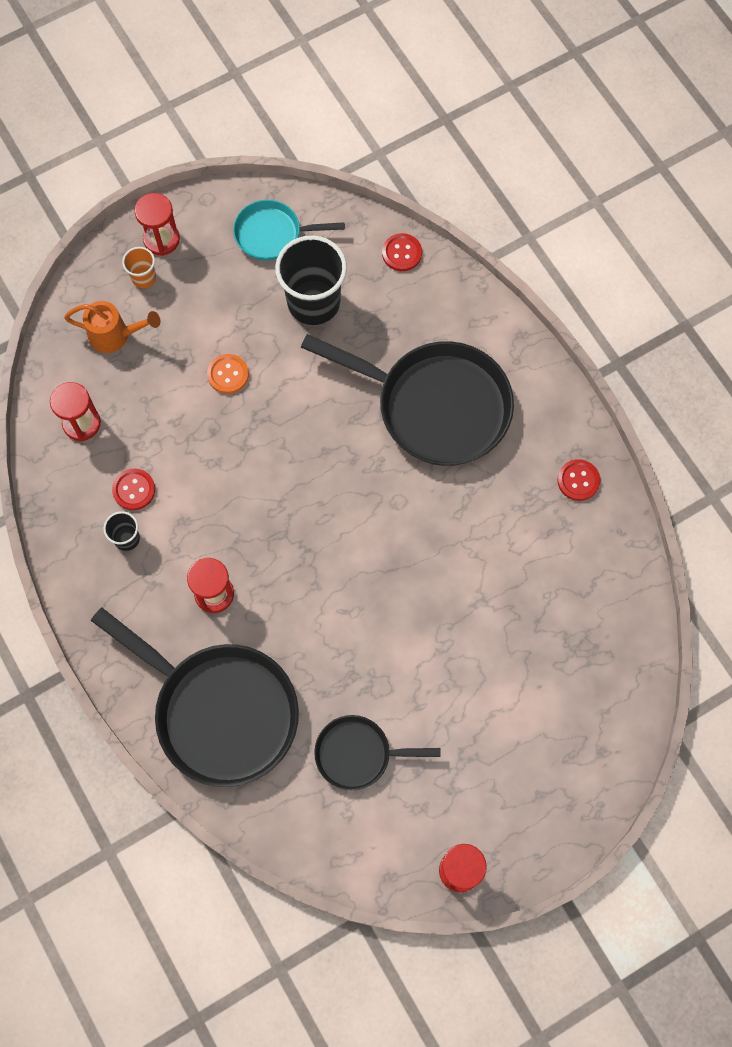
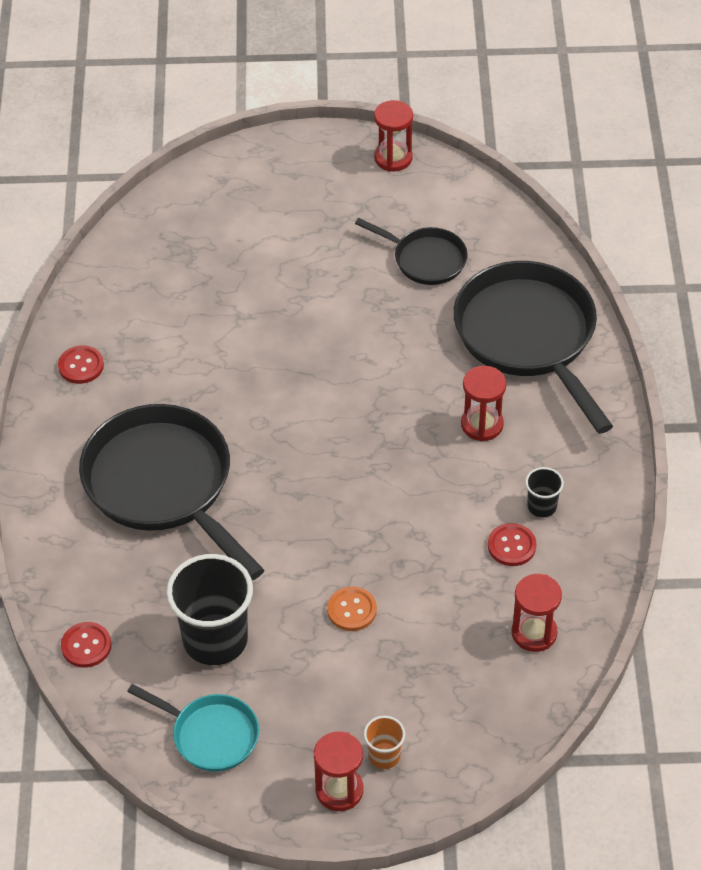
camera: 150 degrees left, 20 degrees down
orange watering can [64,301,160,353] -> none

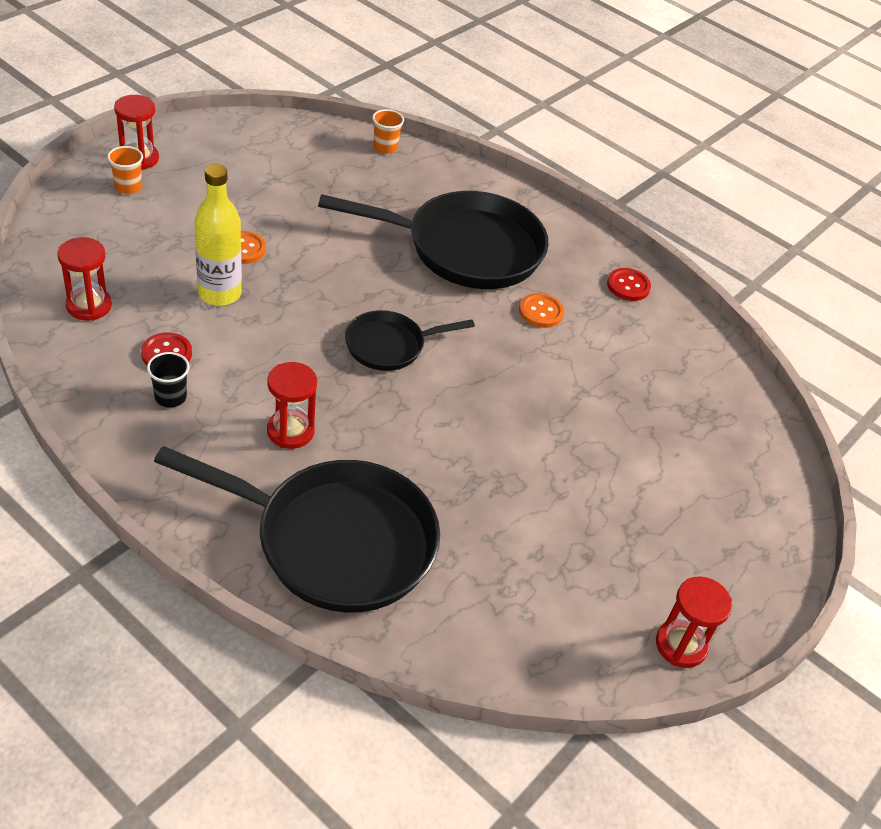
camera: 125 degrees right, 5 degrees down
red button [61,622,112,668] -> orange cup [372,109,404,154]
turquoise pan [127,684,259,772] -> none
black cup [166,554,253,665] -> none
black pan [355,218,468,285] -> black pan moved to [345,310,475,371]
none -> yellow bottle [195,164,242,306]
none -> orange button [519,293,564,328]

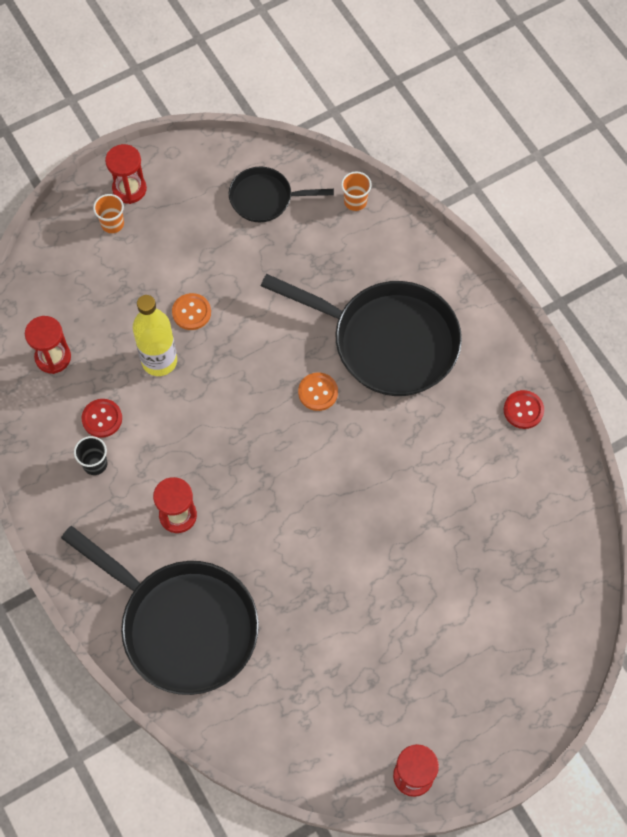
camera: 25 degrees right, 20 degrees up
black pan [345,310,475,371] -> black pan moved to [229,167,334,222]
orange button [519,293,564,328] -> orange button moved to [298,373,338,411]

